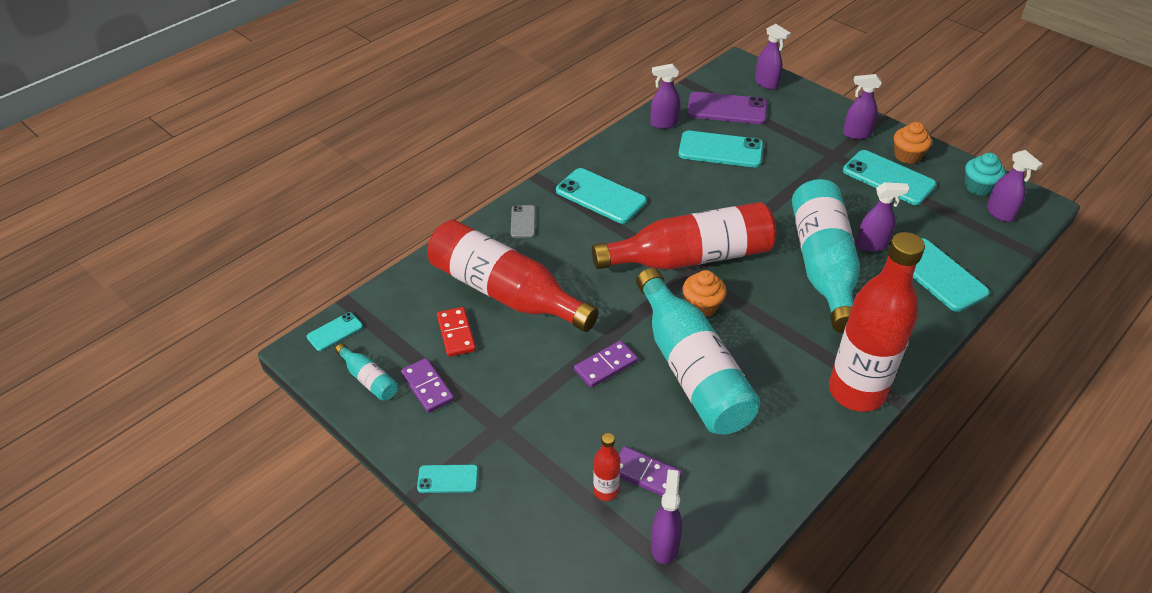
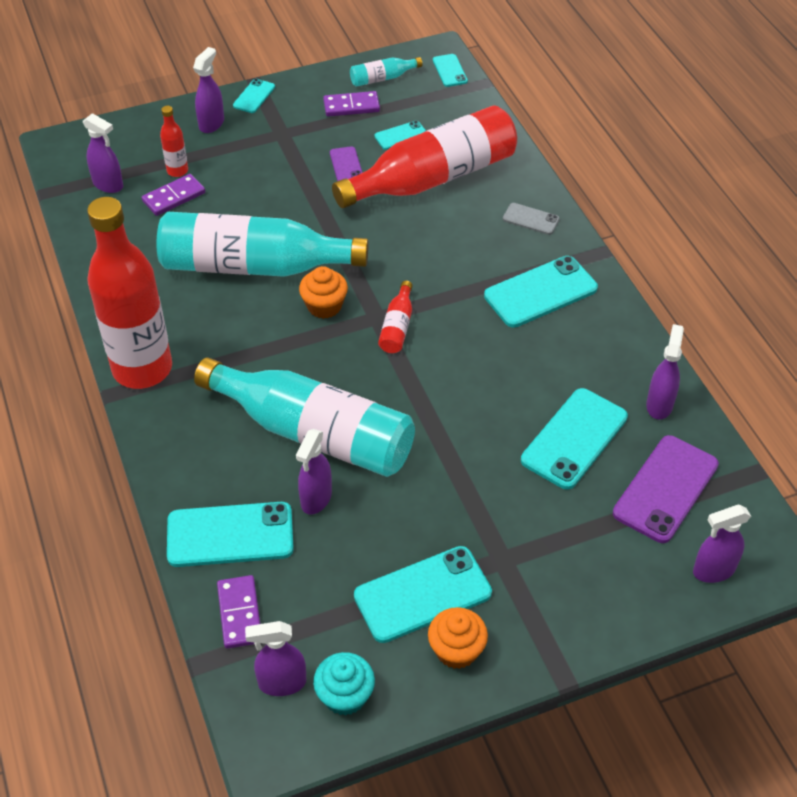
camera: 115 degrees right, 5 degrees up
red domino [437,307,476,357] -> turquoise phone [374,121,426,150]
purple domino [574,340,638,388] -> purple domino moved to [217,575,260,649]
red bottle [592,202,776,270] -> red bottle [378,281,413,353], size x0.41
purple spray bottle [843,74,882,139] -> purple spray bottle moved to [193,47,224,133]
none -> purple phone [330,146,362,181]

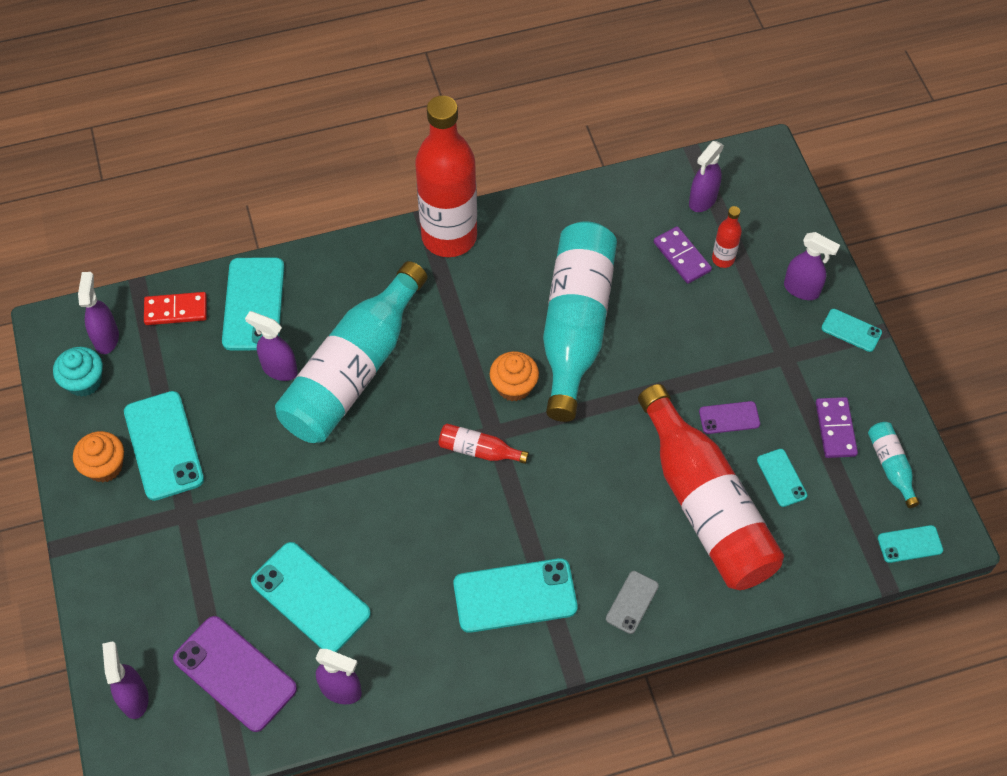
camera: 95 degrees right, 10 degrees up
purple domino [217,575,260,649] -> red domino [144,292,207,325]
turquoise phone [484,256,598,328] -> turquoise phone turned 75 degrees counterclockwise [453,558,578,633]

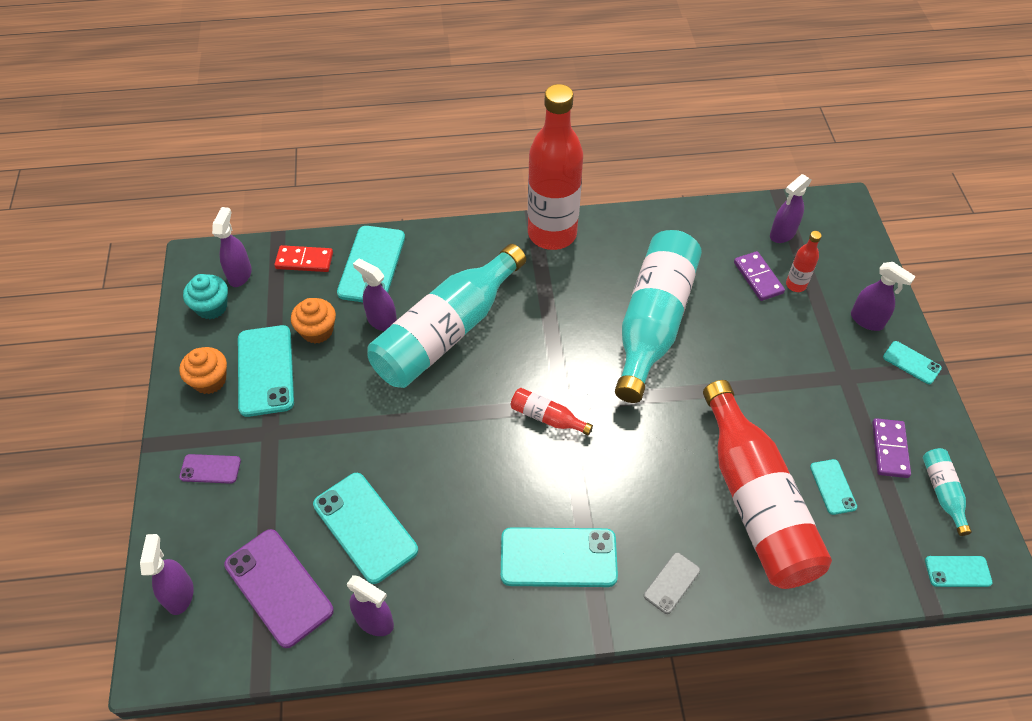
camera: 10 degrees right, 5 degrees down
orange cupcake [490,351,539,401] -> orange cupcake moved to [291,298,336,344]
purple phone [699,401,760,434] -> purple phone moved to [179,454,241,484]

